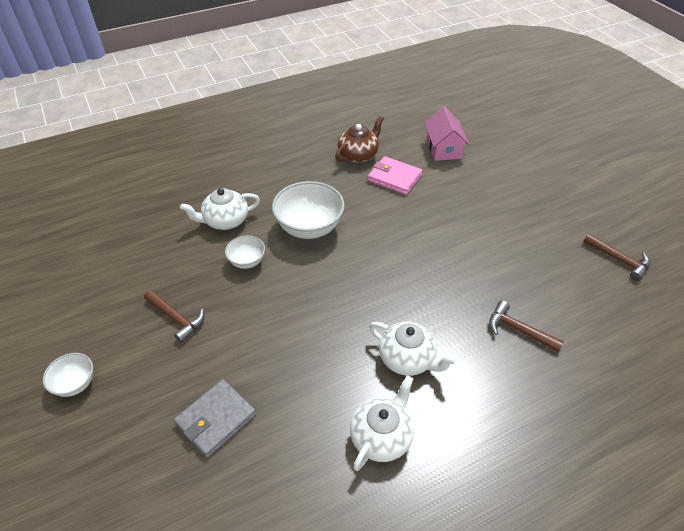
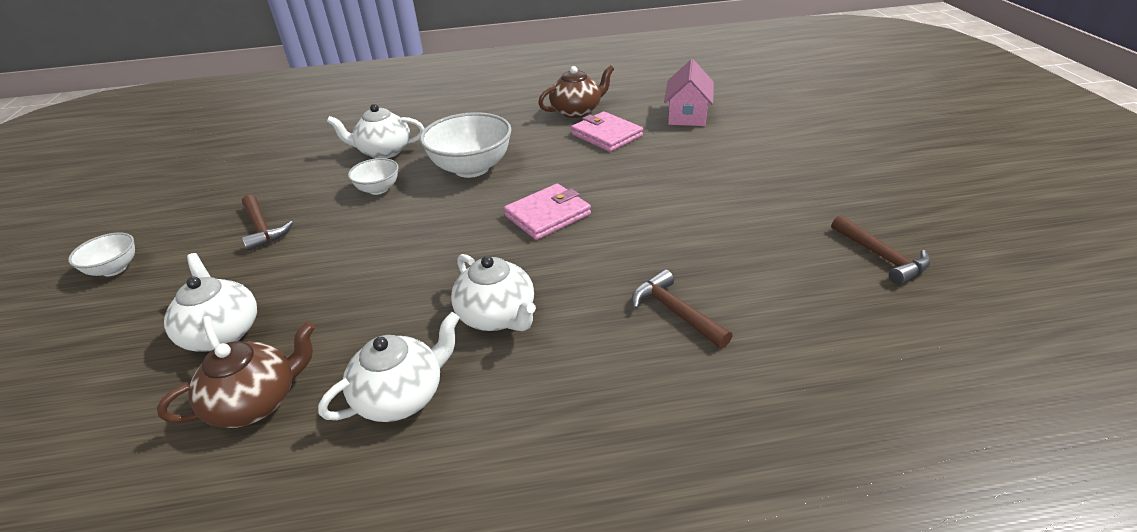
camera: 20 degrees right, 10 degrees down
grey wallet [174,379,256,458] -> white teapot [164,253,257,352]
none -> brown teapot [157,322,315,428]
none -> pink wallet [504,184,591,240]

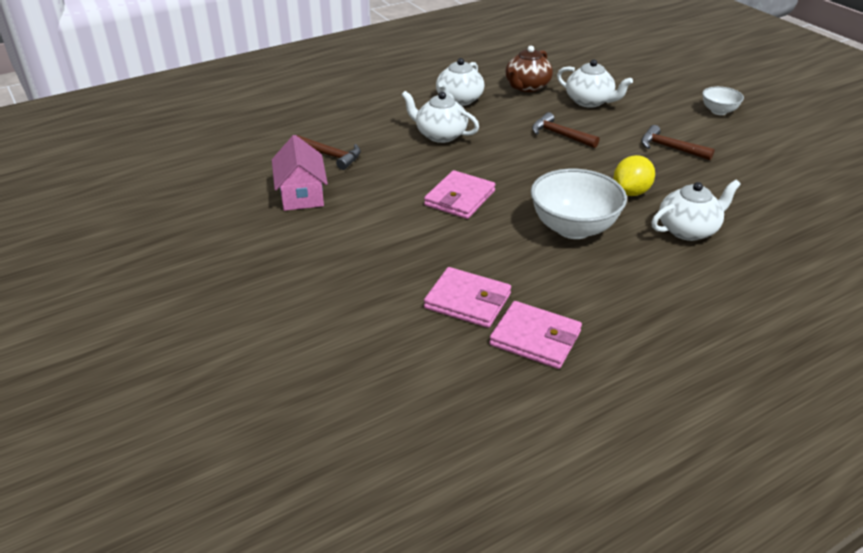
camera: 155 degrees right, 0 degrees up
white bowl [348,158,399,195] -> yellow lemon [613,155,655,196]
brown teapot [538,65,614,118] -> pink wallet [489,301,582,369]
pink house [664,59,714,126] -> pink house moved to [272,135,328,211]
brown hammer [831,215,931,285] -> brown hammer moved to [532,112,599,148]

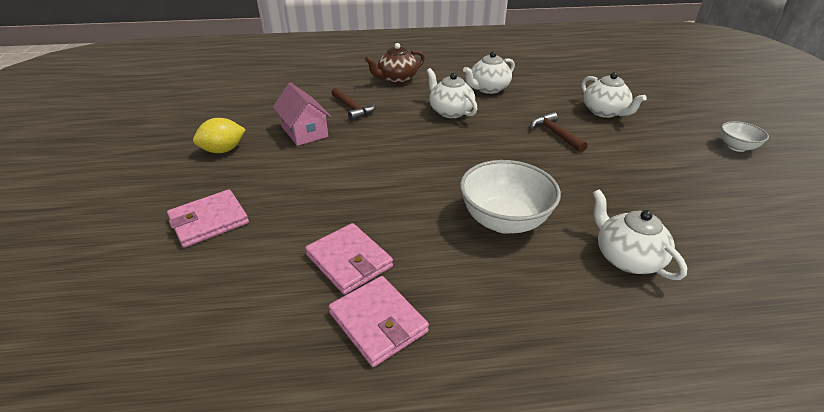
camera: 25 degrees right, 0 degrees up
pink house [272,135,328,211] -> pink house turned 45 degrees counterclockwise [273,83,331,146]
pink wallet [424,170,496,219] -> pink wallet moved to [167,189,249,248]
brown teapot [505,46,553,92] -> brown teapot moved to [365,43,425,84]
yellow lemon [613,155,655,196] -> yellow lemon moved to [193,118,246,153]
brown hammer [641,125,715,160] -> none
white teapot [651,180,741,241] -> white teapot turned 120 degrees counterclockwise [593,189,687,280]

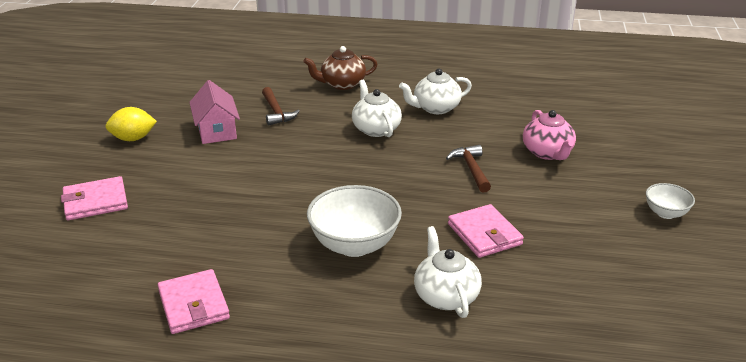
camera: 15 degrees right, 5 degrees down
pink wallet [305,223,393,295] -> pink wallet moved to [448,204,524,258]
white teapot [581,72,647,118] -> pink teapot [523,110,576,160]

